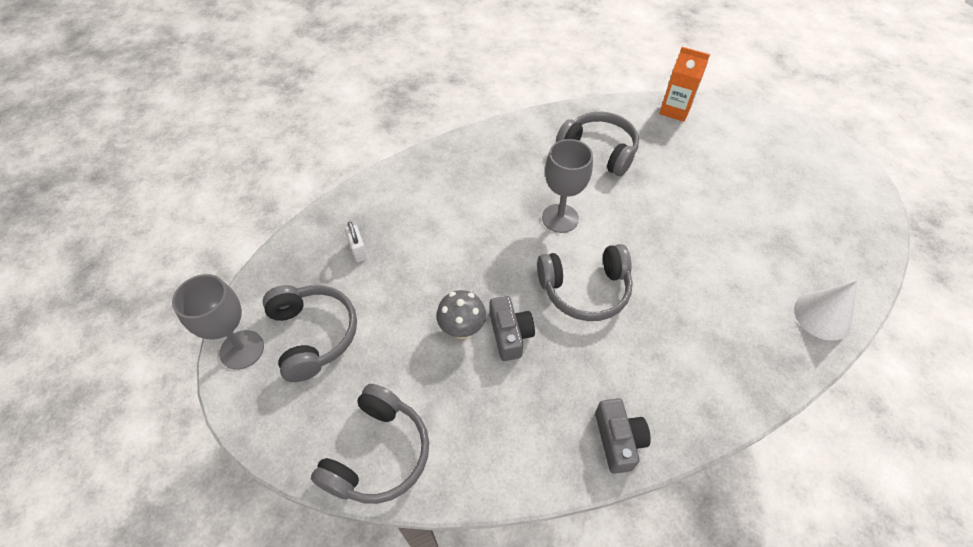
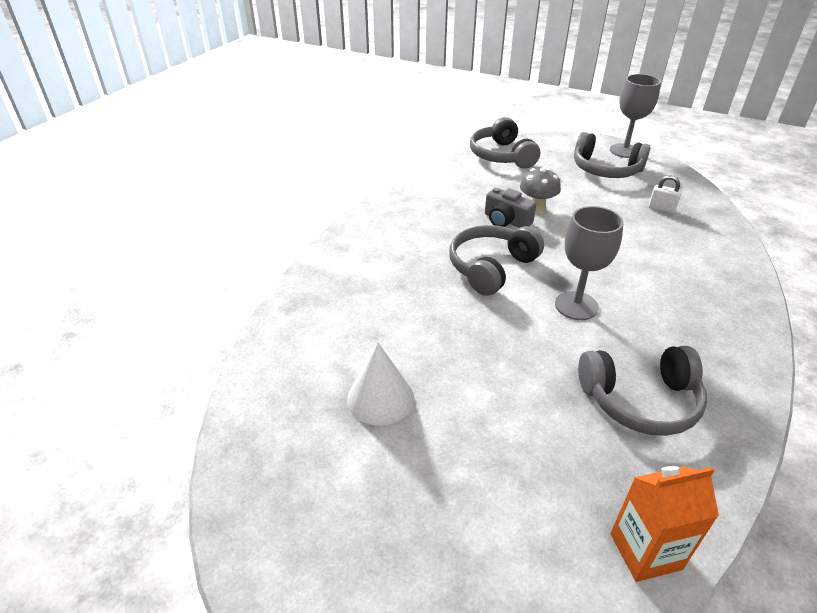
camera: 140 degrees right, 15 degrees down
grey camera [595,398,651,474] -> none
white cone [794,281,858,341] -> white cone moved to [347,343,414,426]

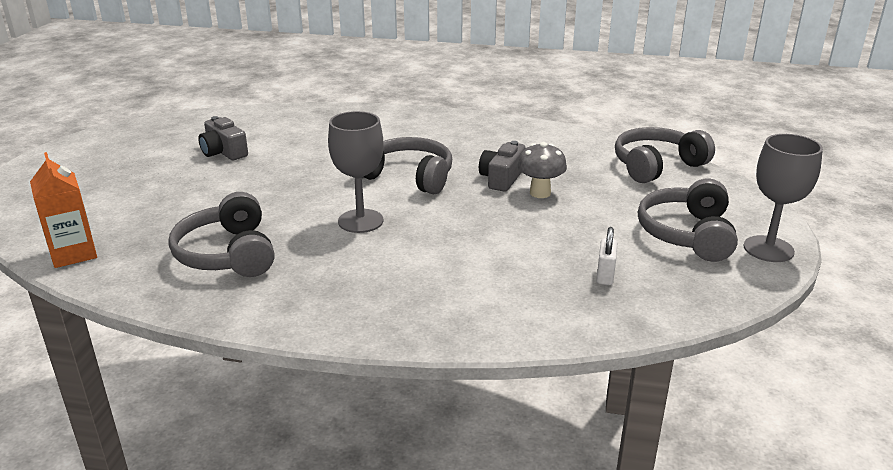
camera: 75 degrees right, 10 degrees down
white cone [347,343,414,426] -> grey camera [198,116,248,160]

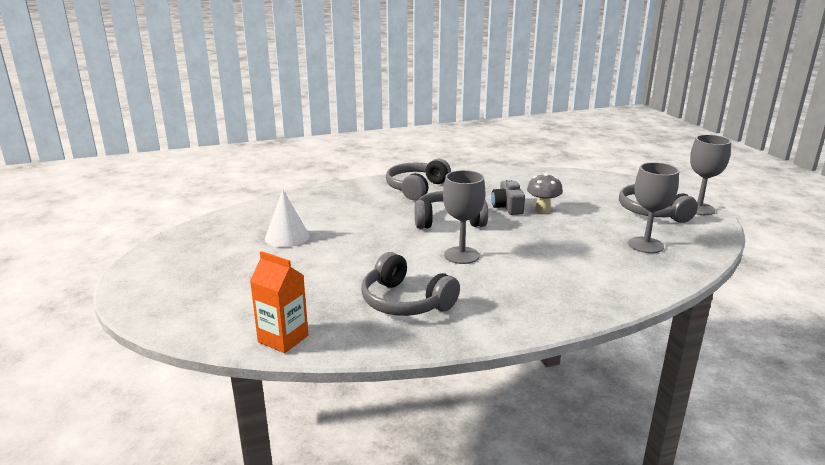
camera: 30 degrees left, 5 degrees down
grey camera [198,116,248,160] -> white cone [265,190,310,247]
white padlock [596,227,617,285] -> grey goblet [628,162,679,253]
grey headphones [615,127,715,183] -> grey headphones moved to [386,158,451,201]

